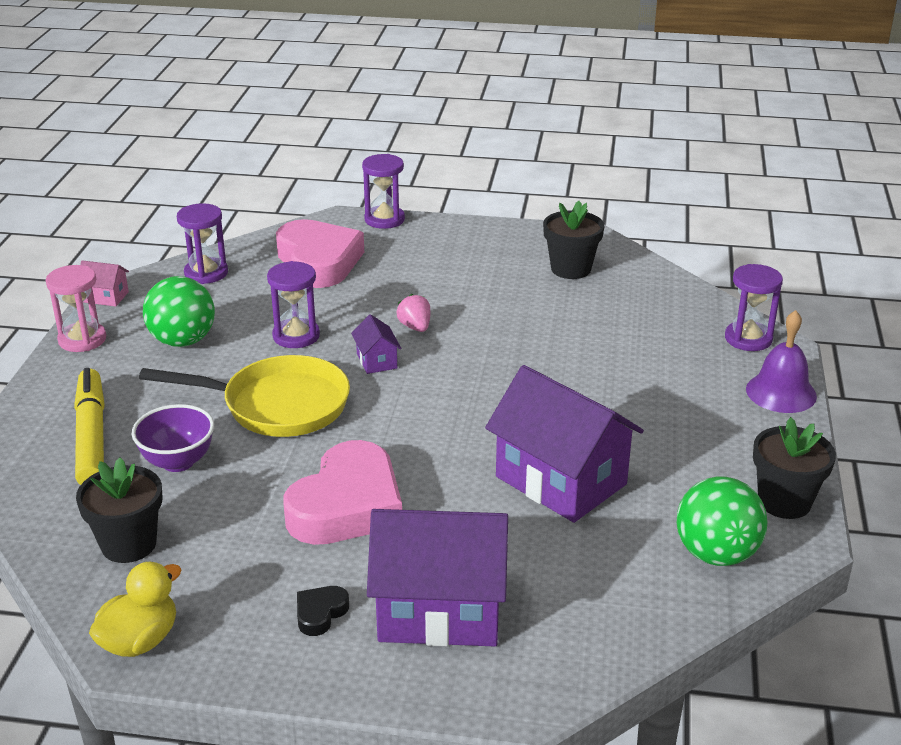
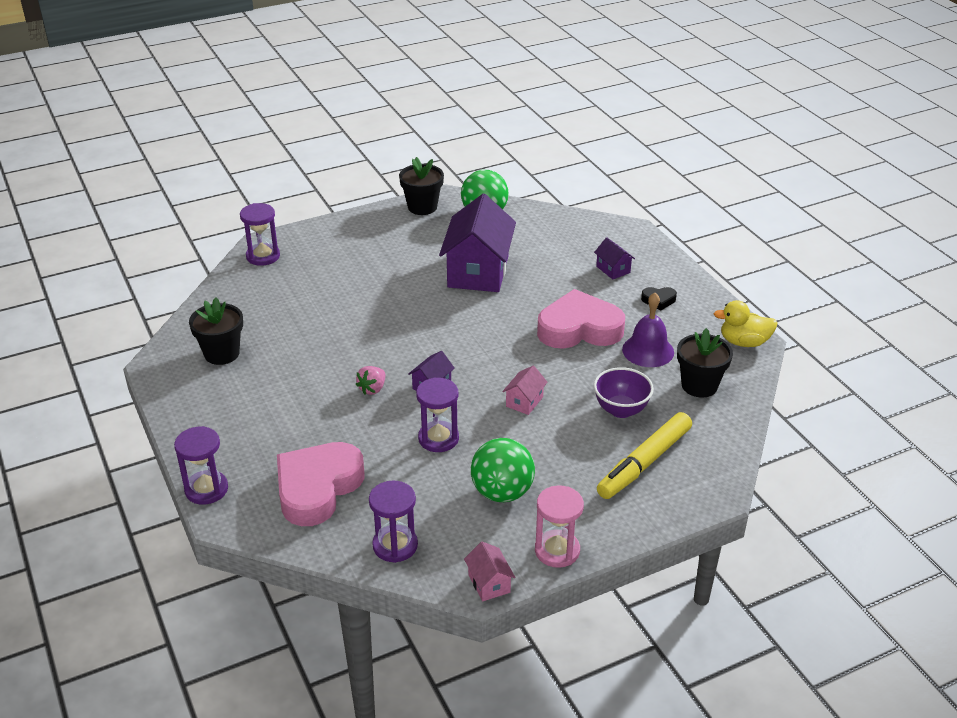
camera: 125 degrees left, 5 degrees up
yellow pan [139,355,350,437] -> pink house [502,365,548,415]
purple house [367,509,508,646] -> purple house [594,237,635,280], size x0.43
purple bell [746,310,817,413] -> purple bell moved to [622,293,674,367]

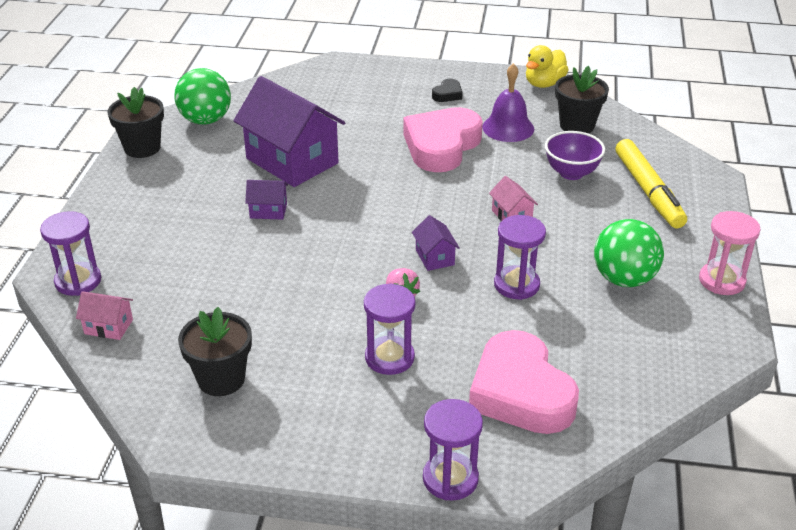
camera: 55 degrees left, 0 degrees up
purple hourglass [369,481,418,563] -> purple hourglass moved to [364,283,415,375]
pink house [464,541,515,602] -> pink house moved to [76,291,133,340]
purple house [594,237,635,280] -> purple house moved to [245,180,288,220]

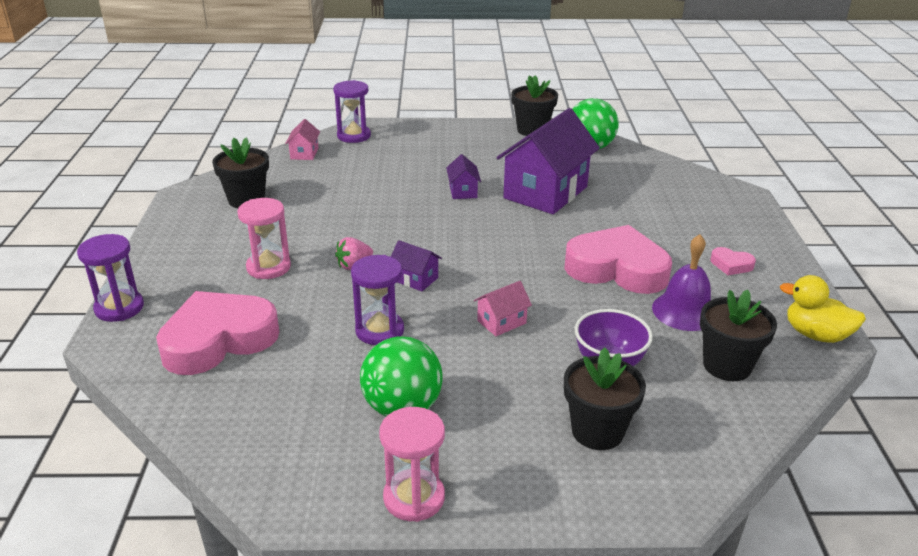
camera: 80 degrees right, 5 degrees down
purple hourglass [364,283,415,375] -> pink hourglass [237,198,291,279]
purple house [412,215,460,271] -> purple house turned 60 degrees clockwise [391,240,442,291]
black heart [432,79,463,102] -> pink heart [711,247,756,275]
yellow marker [616,139,687,228] -> black flower pot [564,347,646,450]

